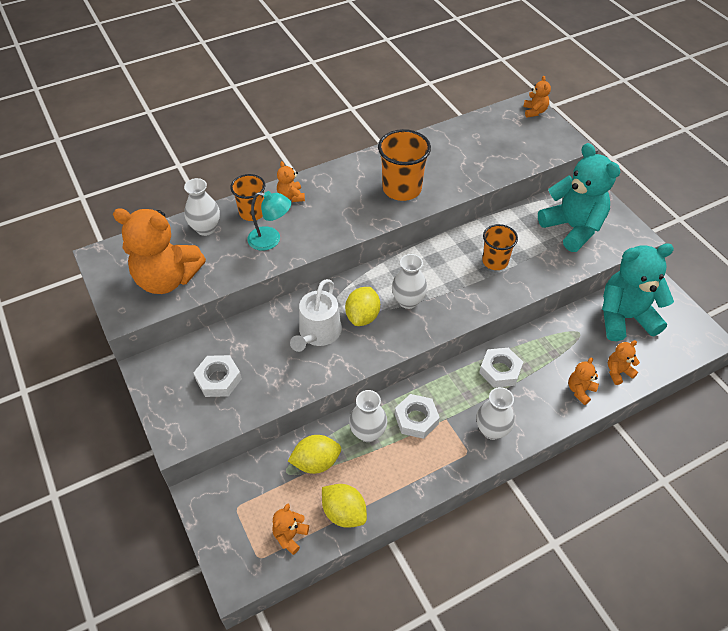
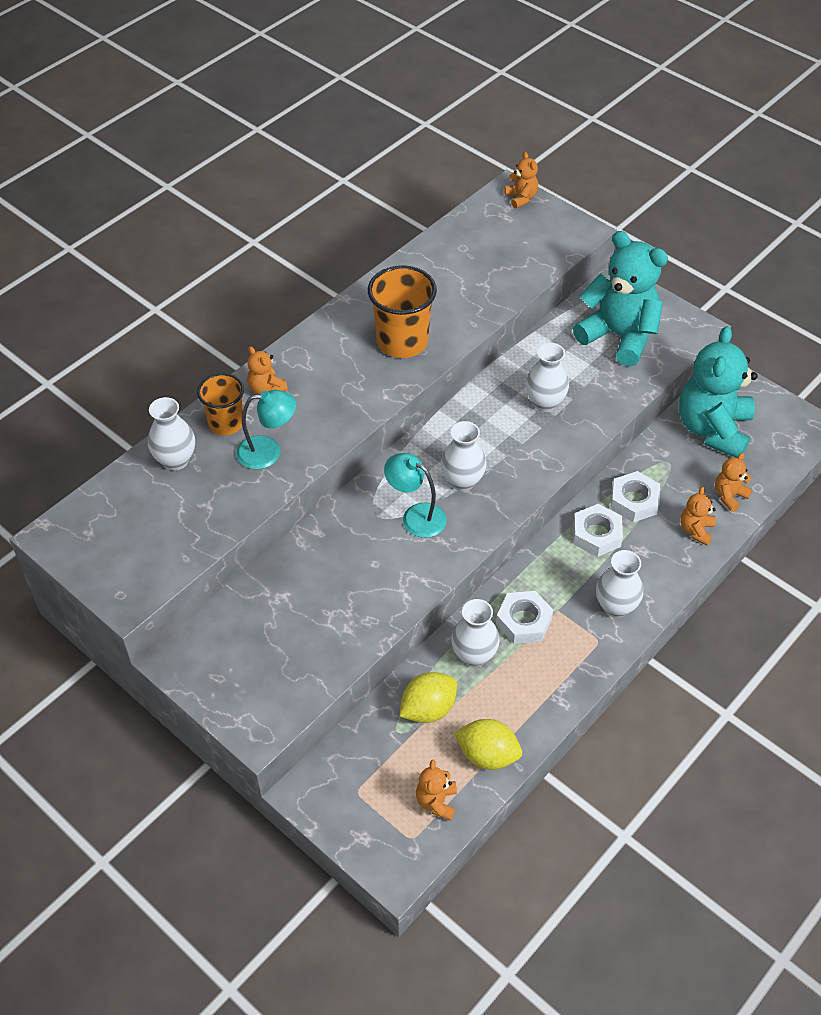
camera: 20 degrees left, 0 degrees up
orange teddy bear [113,208,206,294] -> none
white nut [194,355,242,397] -> white nut moved to [611,471,660,522]
white watering can [290,279,342,352] -> none
yellow lemon [345,287,380,326] -> turquoise lamp [384,453,447,538]
orange cup [482,224,518,270] -> white vase [525,343,569,412]
turquoise teddy bear [602,244,674,341] -> turquoise teddy bear turned 45 degrees counterclockwise [679,326,758,458]

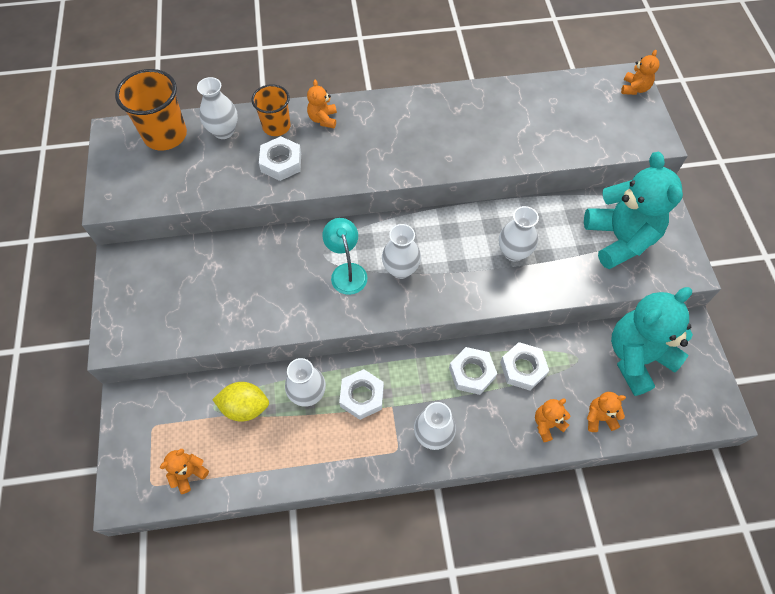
camera: 40 degrees right, 10 degrees up
turquoise lamp [236,390,296,469] -> white nut [259,136,301,181]
orange cup [368,265,437,358] -> orange cup moved to [115,69,187,150]
yellow lemon [454,719,522,770] -> none

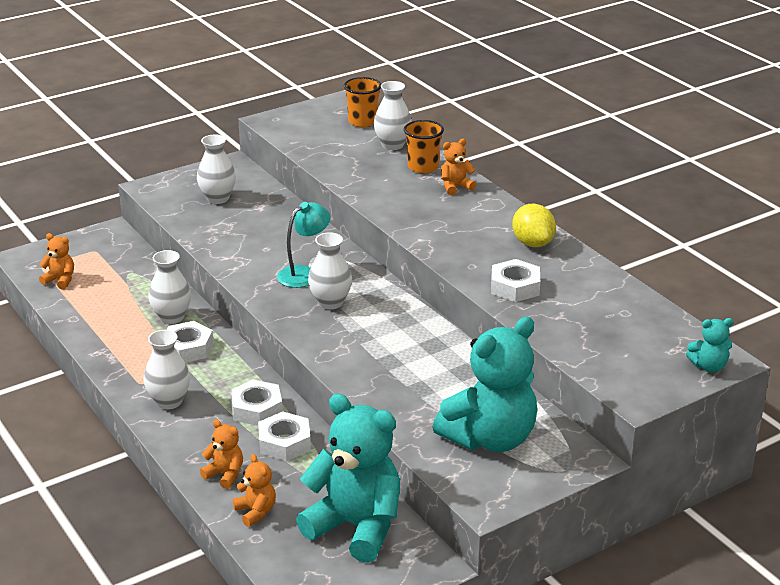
camera: 65 degrees right, 30 degrees down
orange cup [115,69,187,150] -> orange cup [344,77,381,127], size x0.65
yellow lemon [212,382,269,421] -> yellow lemon moved to [512,204,556,247]
white nut [259,136,301,181] -> white nut moved to [491,259,540,302]
white vase [499,206,539,262] -> white vase moved to [197,135,236,204]
orange teddy bear [621,50,660,95] -> turquoise teddy bear [686,318,733,372]

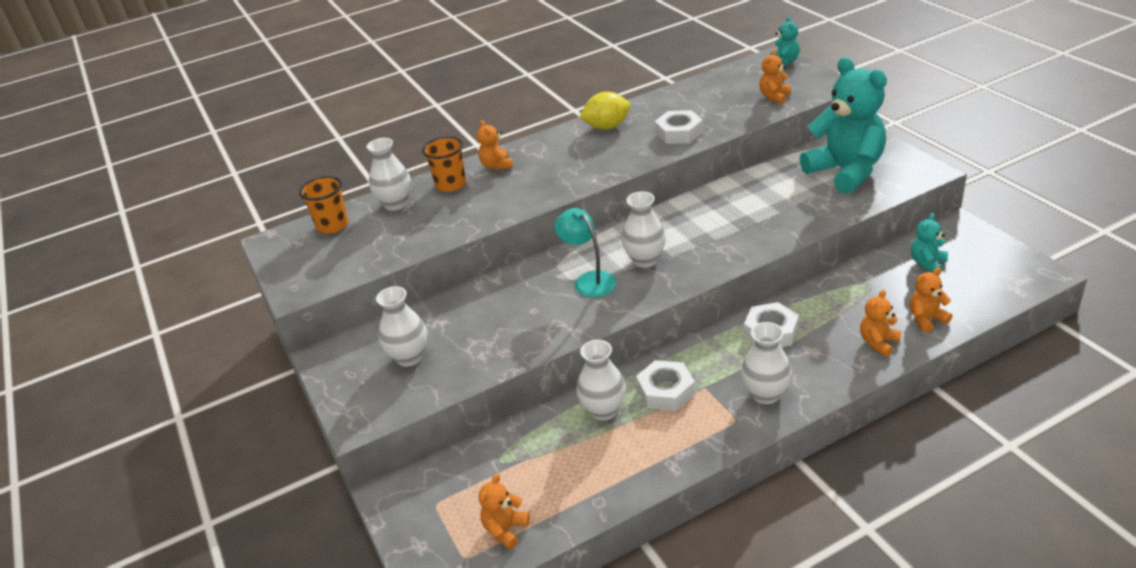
camera: 80 degrees left, 5 degrees up
white nut [258,411,311,461] -> none
turquoise teddy bear [296,393,400,563] -> turquoise teddy bear [911,213,948,273], size x0.44
none -> orange teddy bear [759,49,791,104]

